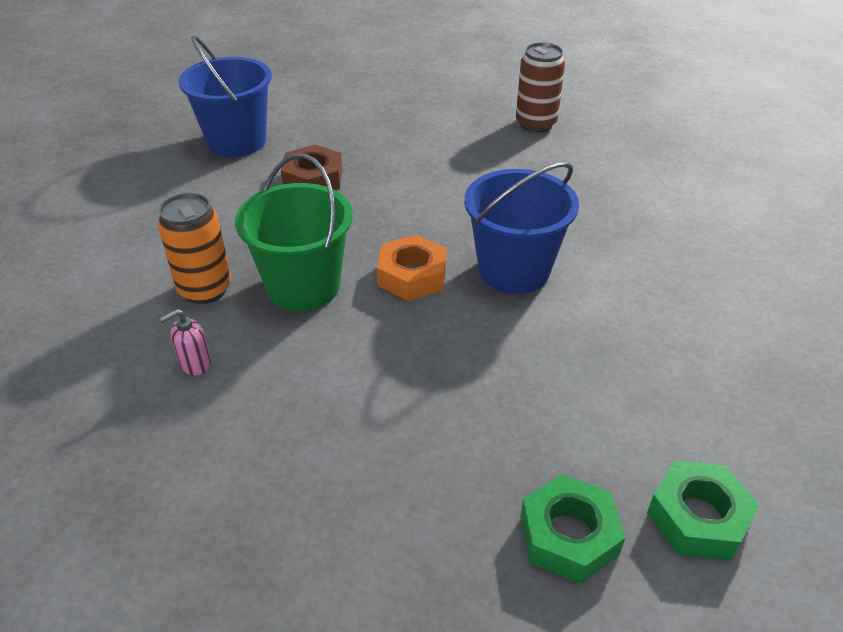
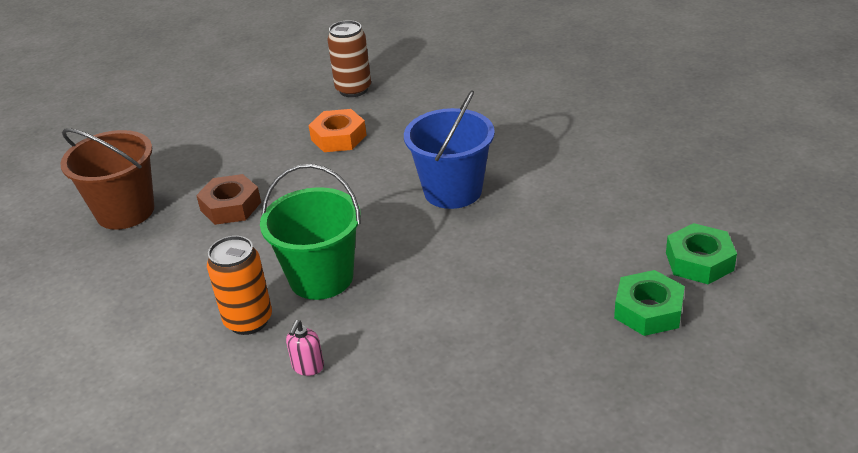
camera: 35 degrees left, 5 degrees down
blue bucket [179,35,272,157] -> brown bucket [60,128,154,230]
orange nut [377,234,447,301] -> orange nut moved to [309,109,367,152]

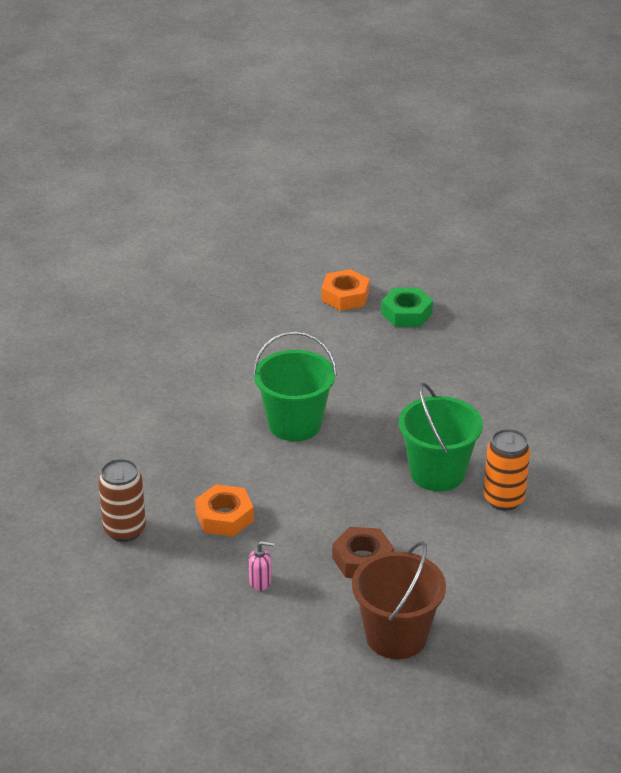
camera: 110 degrees left, 0 degrees up
pink soap dispenser [286,320,324,376] -> pink soap dispenser moved to [249,541,274,591]
blue bucket [404,90,495,209] -> green bucket [253,331,337,441]
green nut [666,223,737,284] -> orange nut [321,269,370,311]

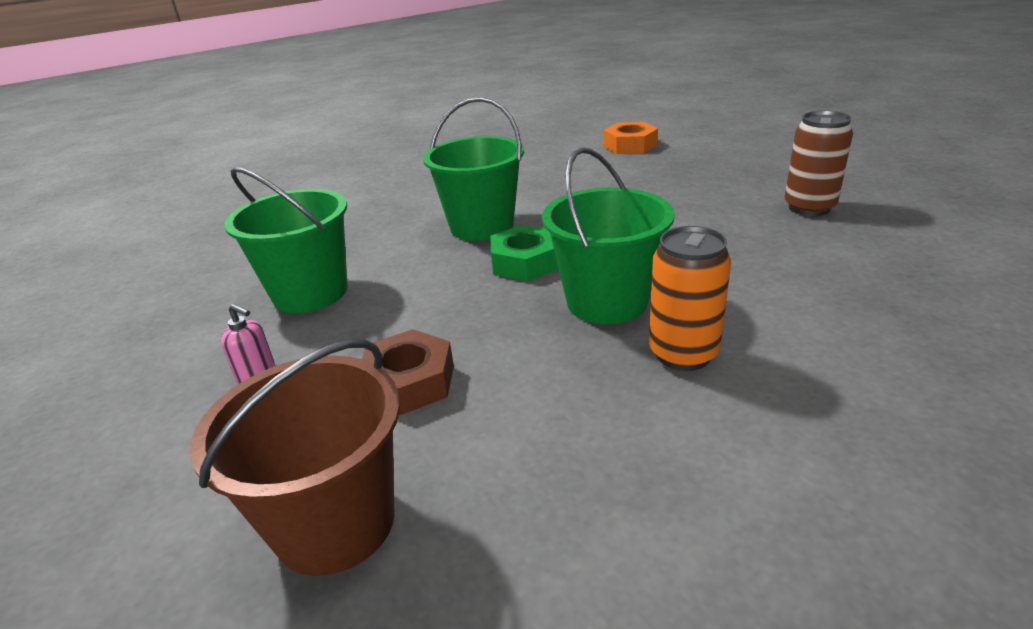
camera: 30 degrees right, 5 degrees down
brown can [98,459,146,542] -> brown can moved to [785,111,853,216]
orange nut [195,484,254,537] -> green bucket [224,167,348,313]
green nut [381,288,433,327] -> green nut moved to [490,225,559,281]

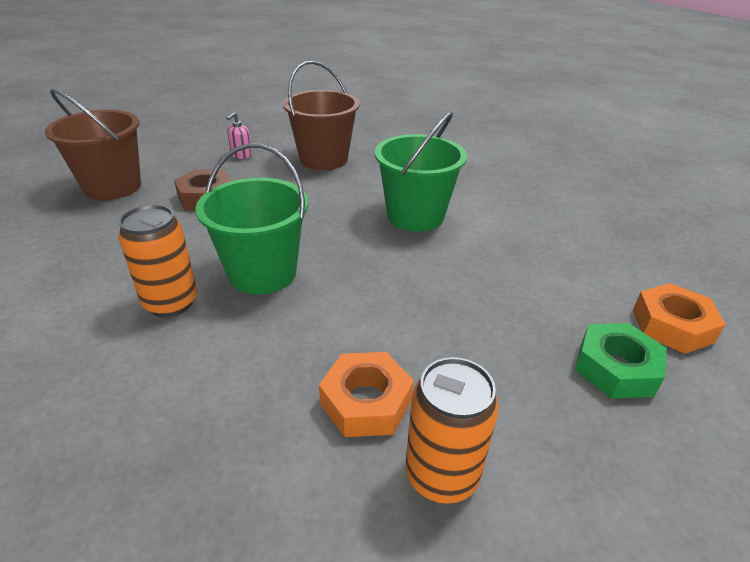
camera: 85 degrees right, 5 degrees up
green bucket [224,167,348,313] -> brown bucket [283,61,360,170]
green nut [490,225,559,281] -> green nut moved to [575,323,667,399]
brown can [785,111,853,216] -> orange can [405,357,499,504]
none -> orange nut [319,352,414,437]

